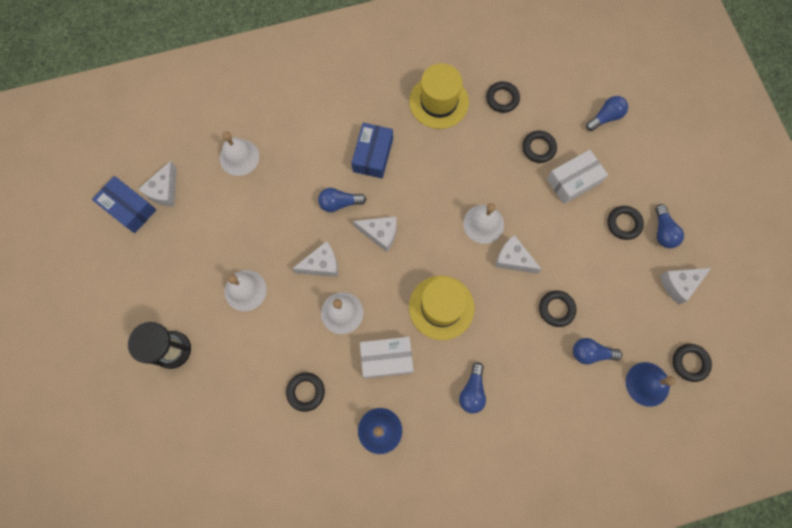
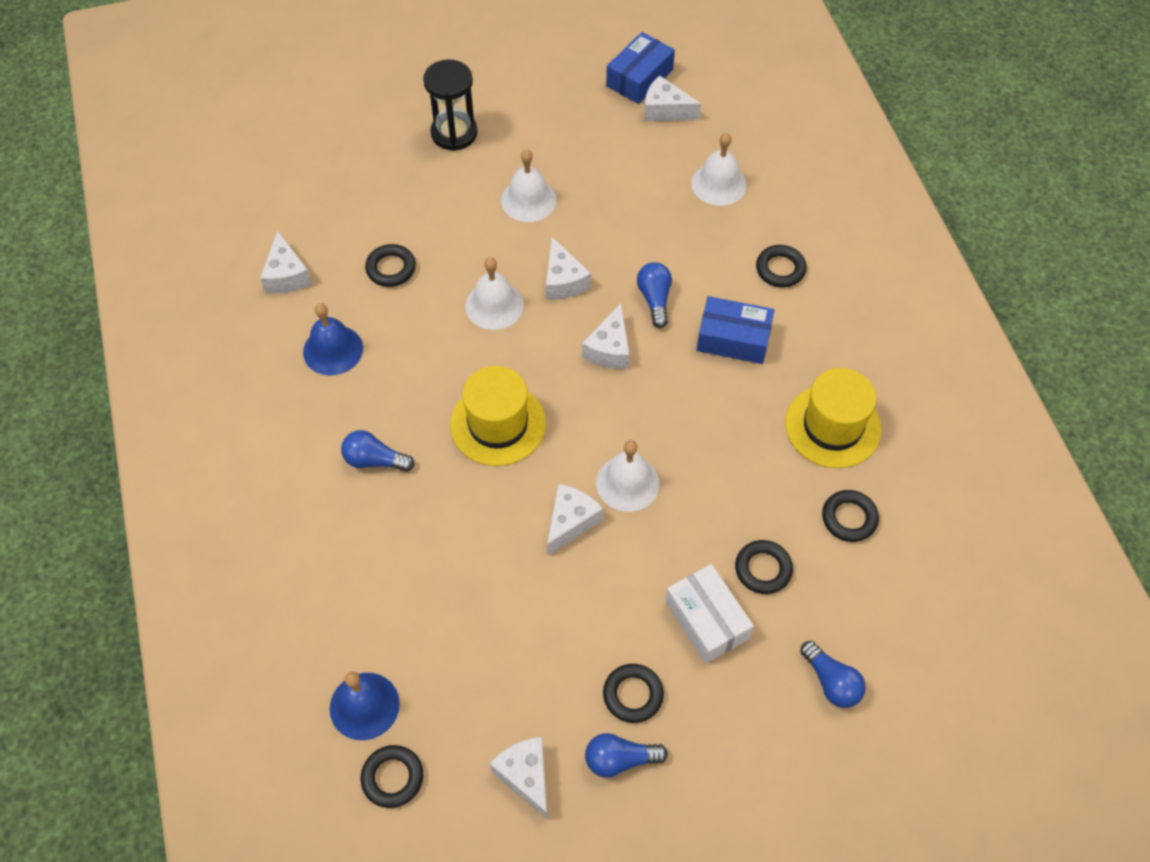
camera: 90 degrees right, 15 degrees down
white box [360,337,414,379] -> none
black ring [539,291,576,327] -> black ring moved to [756,245,807,287]
blue light bulb [573,338,622,365] -> none
none -> white cheese [260,231,312,294]

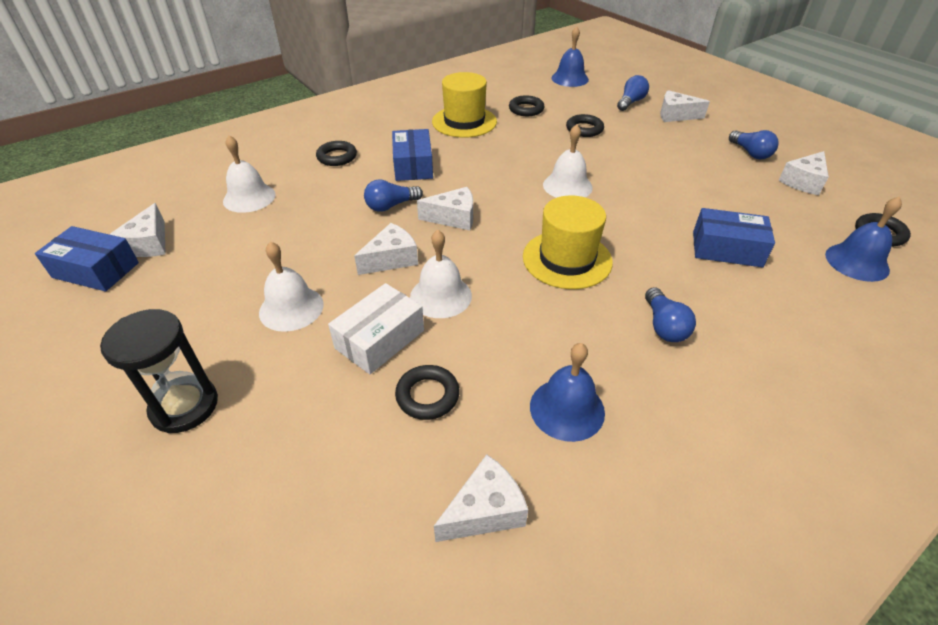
camera: 110 degrees left, 15 degrees down
white cheese [547,484,603,555] -> white cheese moved to [660,90,710,122]
black ring [603,664,664,723] -> none
white box [665,564,754,663] -> white box moved to [328,283,424,374]
none -> blue bell [551,26,589,87]
none -> blue box [693,208,775,267]

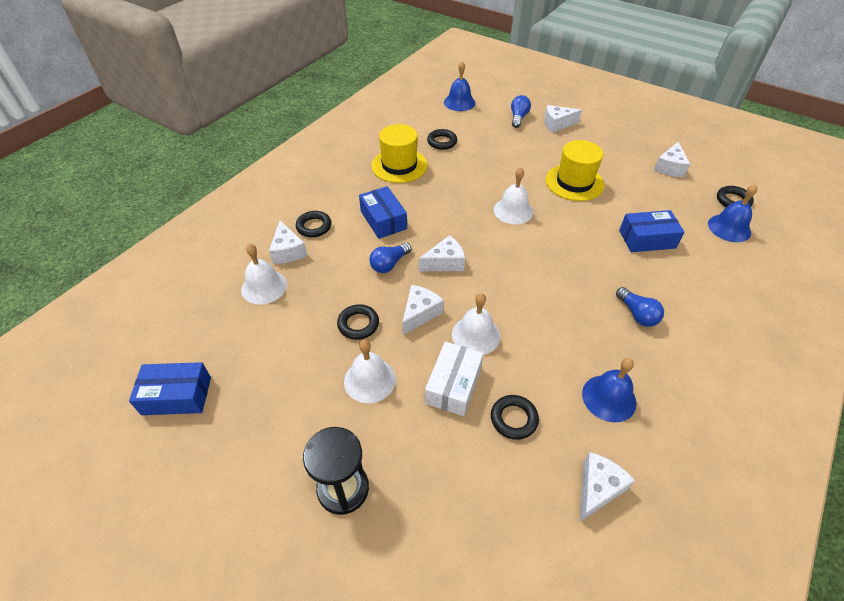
camera: 20 degrees left, 5 degrees up
white cheese [109,203,166,257] -> white cheese moved to [269,221,307,264]
yellow hat [523,196,613,289] -> yellow hat moved to [546,140,605,201]
black ring [566,114,604,137] -> black ring moved to [337,304,379,340]
blue light bulb [729,130,779,159] -> none

